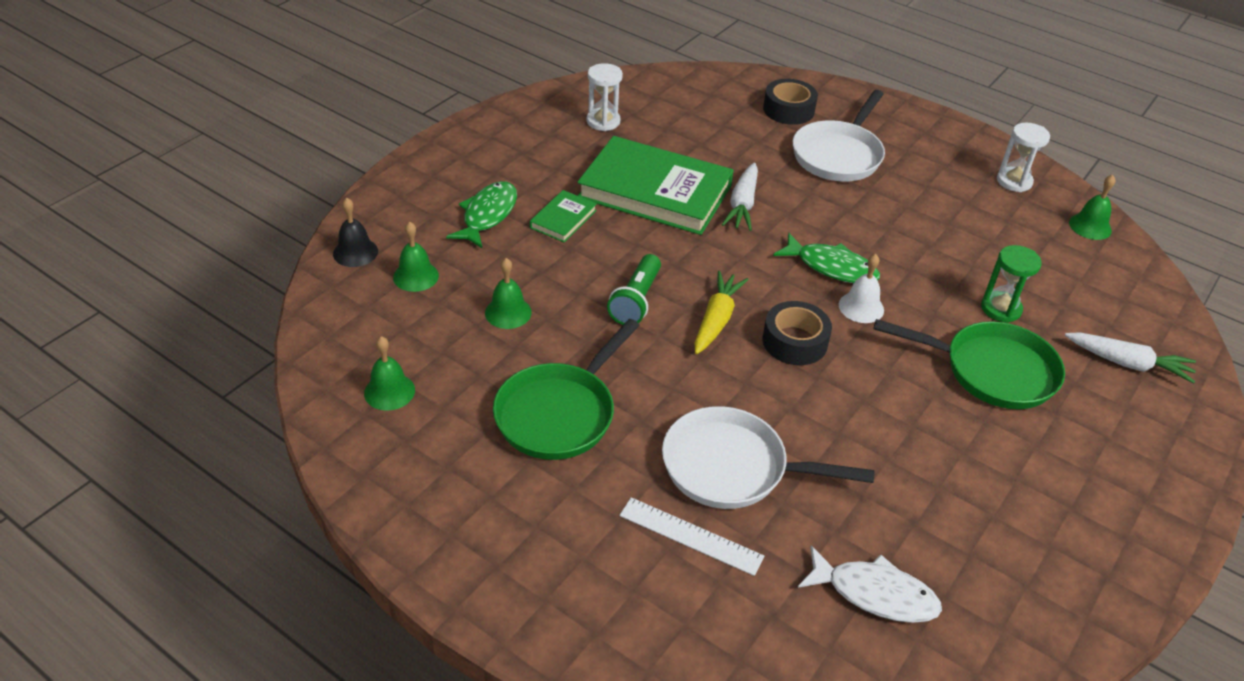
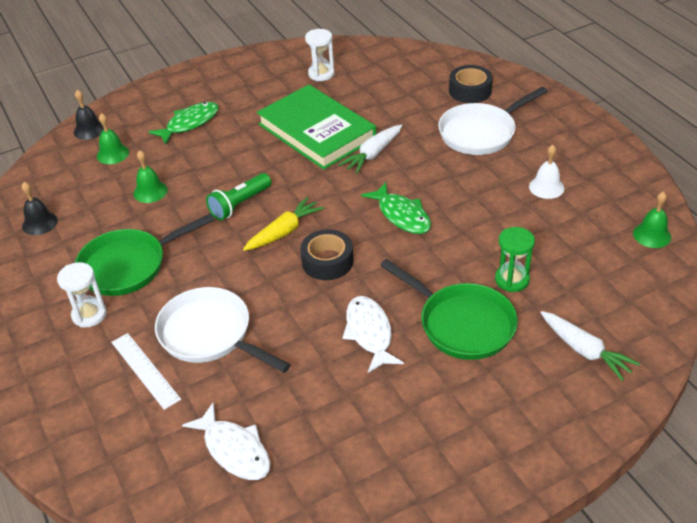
camera: 30 degrees right, 0 degrees up
green bell [364,336,415,411] -> black bell [22,182,58,235]
green book [530,190,597,243] -> none
white bell [839,254,884,323] -> white bell moved to [529,145,564,199]
white hourglass [997,122,1050,192] -> white hourglass moved to [57,262,107,327]
none -> white fish [343,296,404,373]

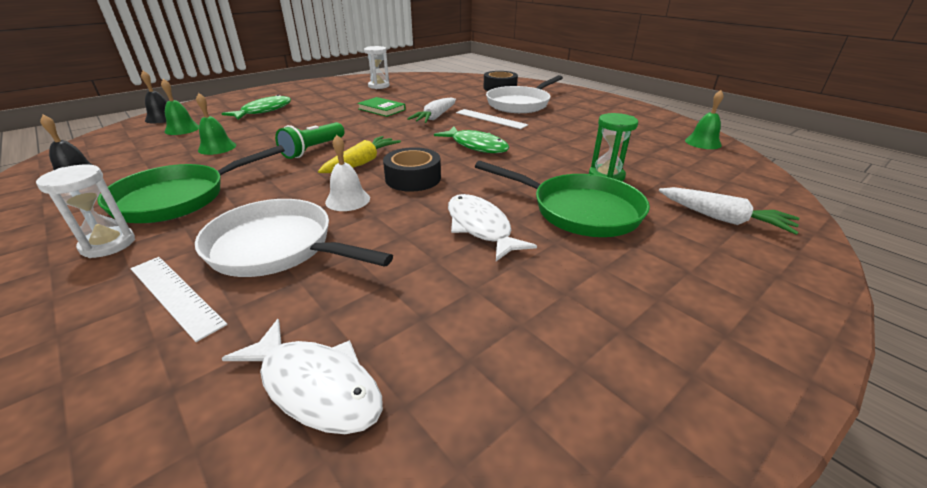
camera: 15 degrees left, 10 degrees down
green book [257,84,376,170] -> green book [357,97,406,117], size x0.44
white bell [529,145,564,199] -> white bell moved to [325,135,370,211]
none -> white ruler [456,109,528,129]

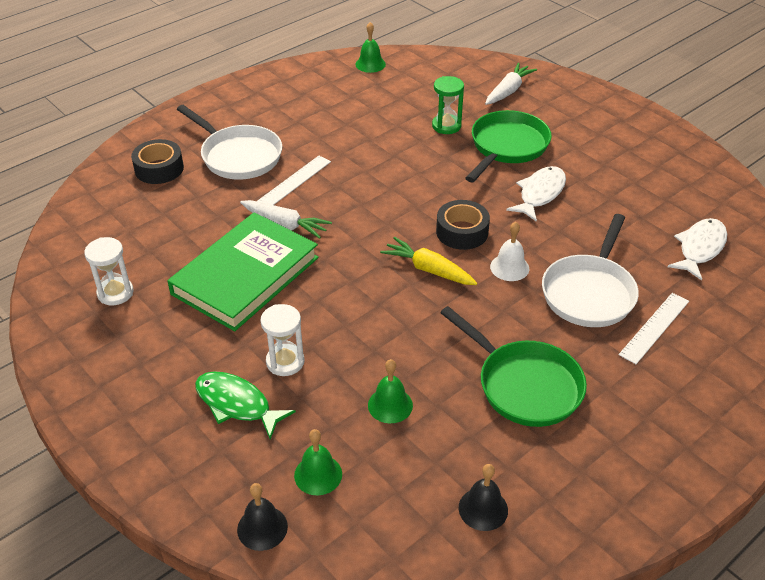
camera: 90 degrees left, 10 degrees up
white hourglass [36,165,135,258] -> white hourglass moved to [260,304,304,376]
green flashlight [275,122,344,159] -> none
green book [357,97,406,117] -> green book [167,212,319,331], size x2.25
green fish [434,127,509,153] -> none
white fish [448,194,537,261] -> white fish turned 150 degrees clockwise [506,166,566,222]

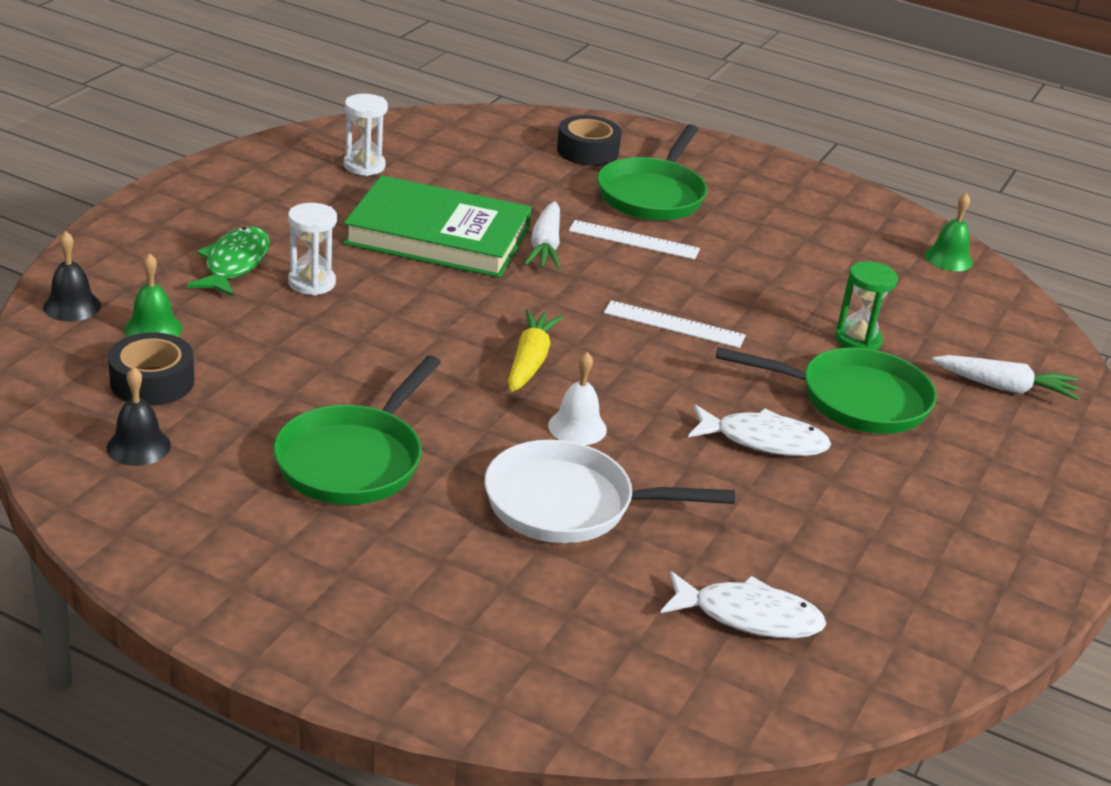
camera: 65 degrees right, 10 degrees down
white pan [177,105,282,180] -> green pan [597,125,707,221]
green bell [368,359,413,423] -> none
black tape [436,200,490,250] -> black tape moved to [108,332,194,406]
white ruler [619,293,689,364] -> white ruler moved to [604,300,746,348]

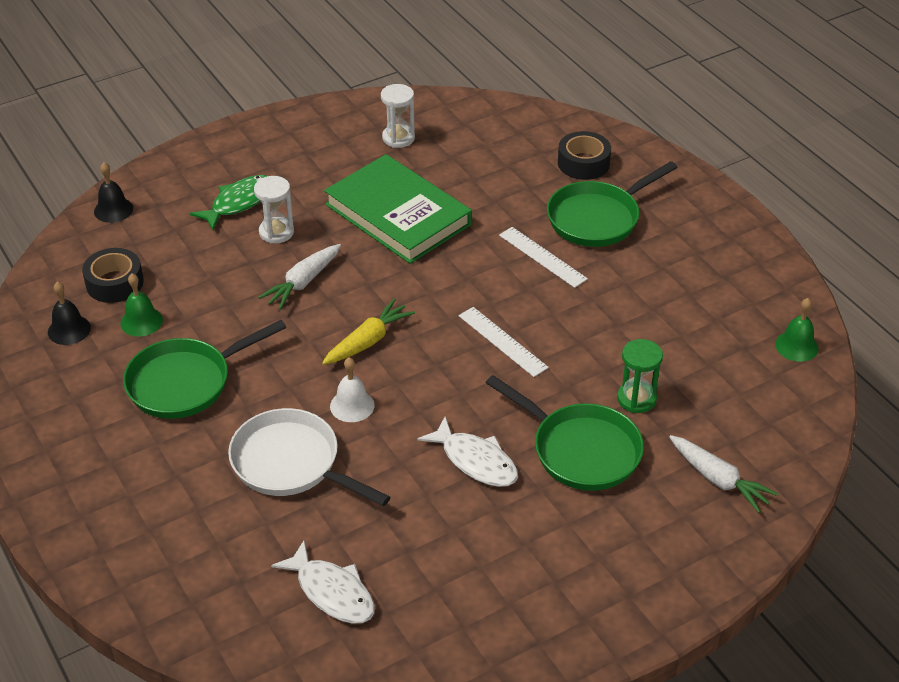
camera: 35 degrees right, 10 degrees up
green bell [124,253,182,337] -> green bell moved to [120,273,163,336]
white carrot [524,201,561,269] -> white carrot moved to [258,244,341,310]

